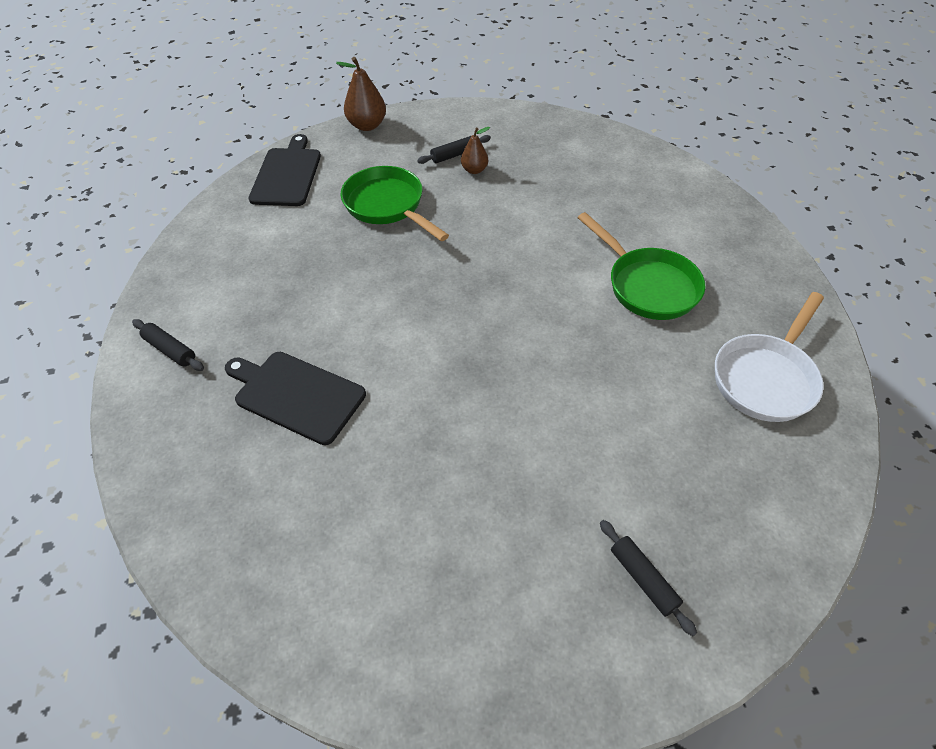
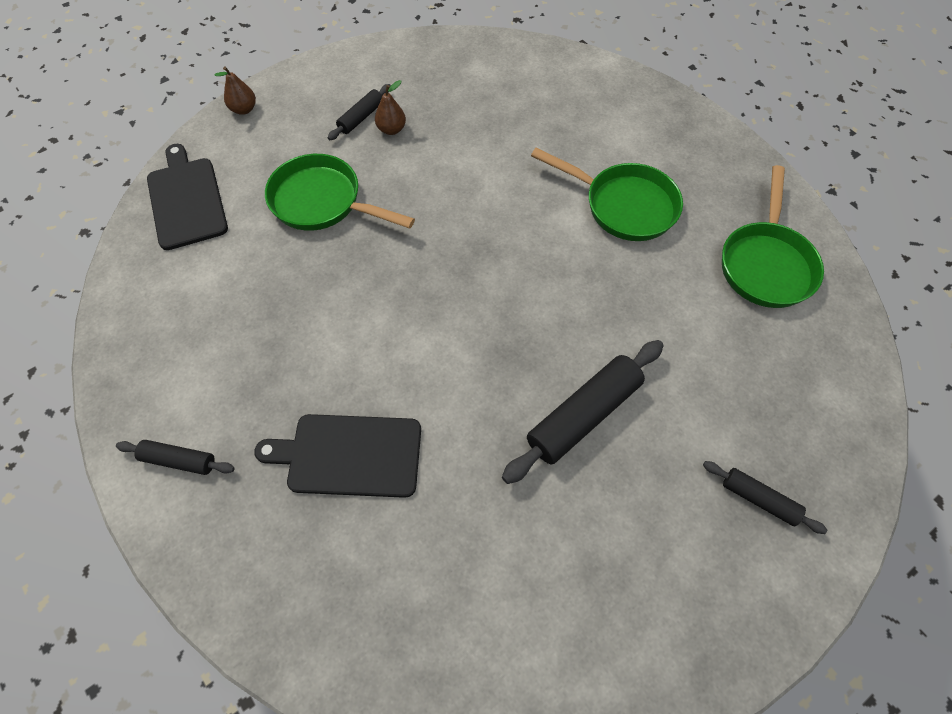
camera: 25 degrees left, 10 degrees up
brown pear [336,57,386,131] -> brown pear [214,66,256,115], size x0.62
white pan [715,292,824,422] -> green pan [722,165,824,308]
none -> black rolling pin [502,340,664,484]

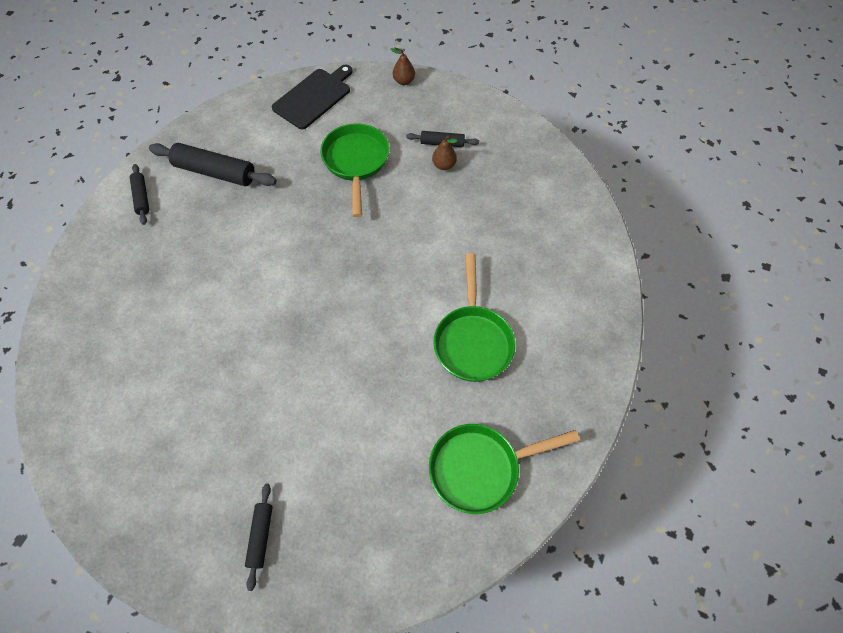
camera: 60 degrees right, 0 degrees up
black cutting board [254,414,421,498] -> none
black rolling pin [502,340,664,484] -> black rolling pin moved to [149,143,276,186]

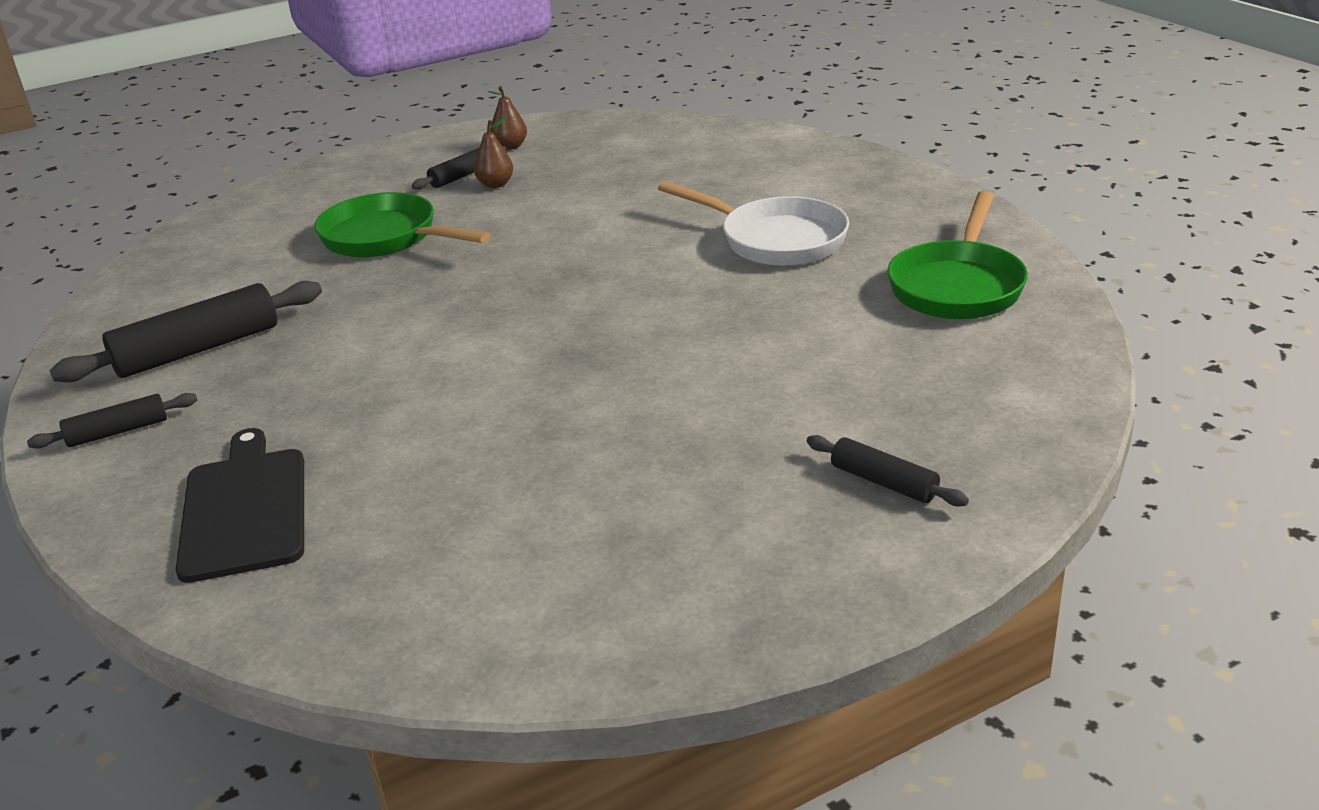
camera: 50 degrees left, 30 degrees down
black rolling pin [130,164,149,225] -> black rolling pin turned 45 degrees counterclockwise [27,393,197,449]
black cutting board [272,65,353,129] -> black cutting board moved to [176,428,304,583]
brown pear [391,48,415,85] -> brown pear moved to [488,86,527,150]
green pan [433,253,515,382] -> white pan [658,181,849,266]

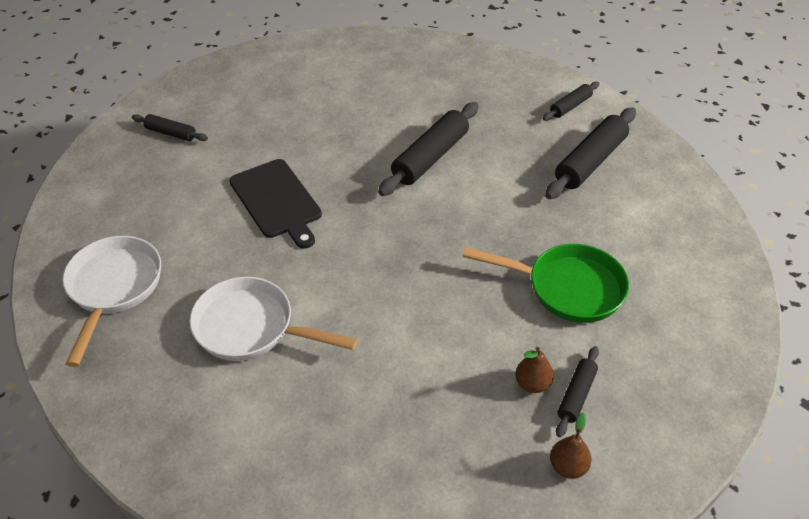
camera: 160 degrees right, 15 degrees up
black cutting board [176,428,304,583] -> black cutting board moved to [229,159,322,249]
green pan [887,191,1028,319] -> white pan [63,236,161,367]
none -> black rolling pin [378,102,479,196]

